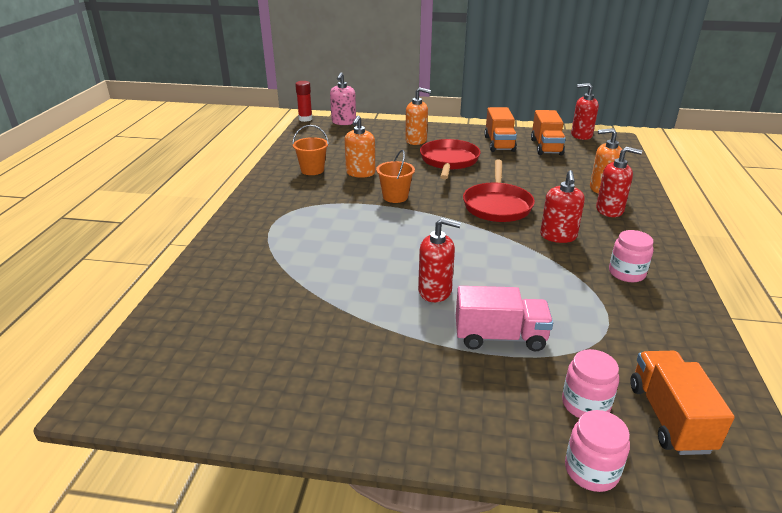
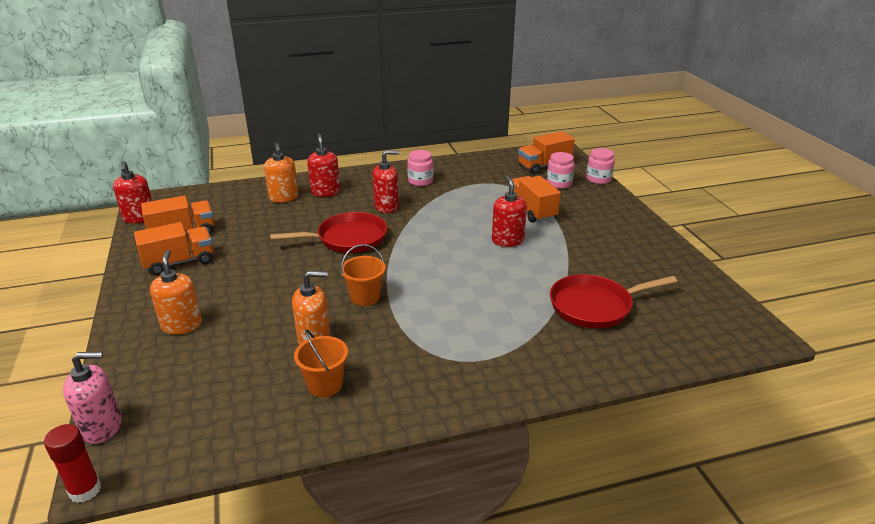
camera: 115 degrees left, 0 degrees up
red pan [420,139,481,179] -> red pan moved to [550,274,677,328]
pink truck [456,286,553,351] -> orange truck [512,176,561,223]

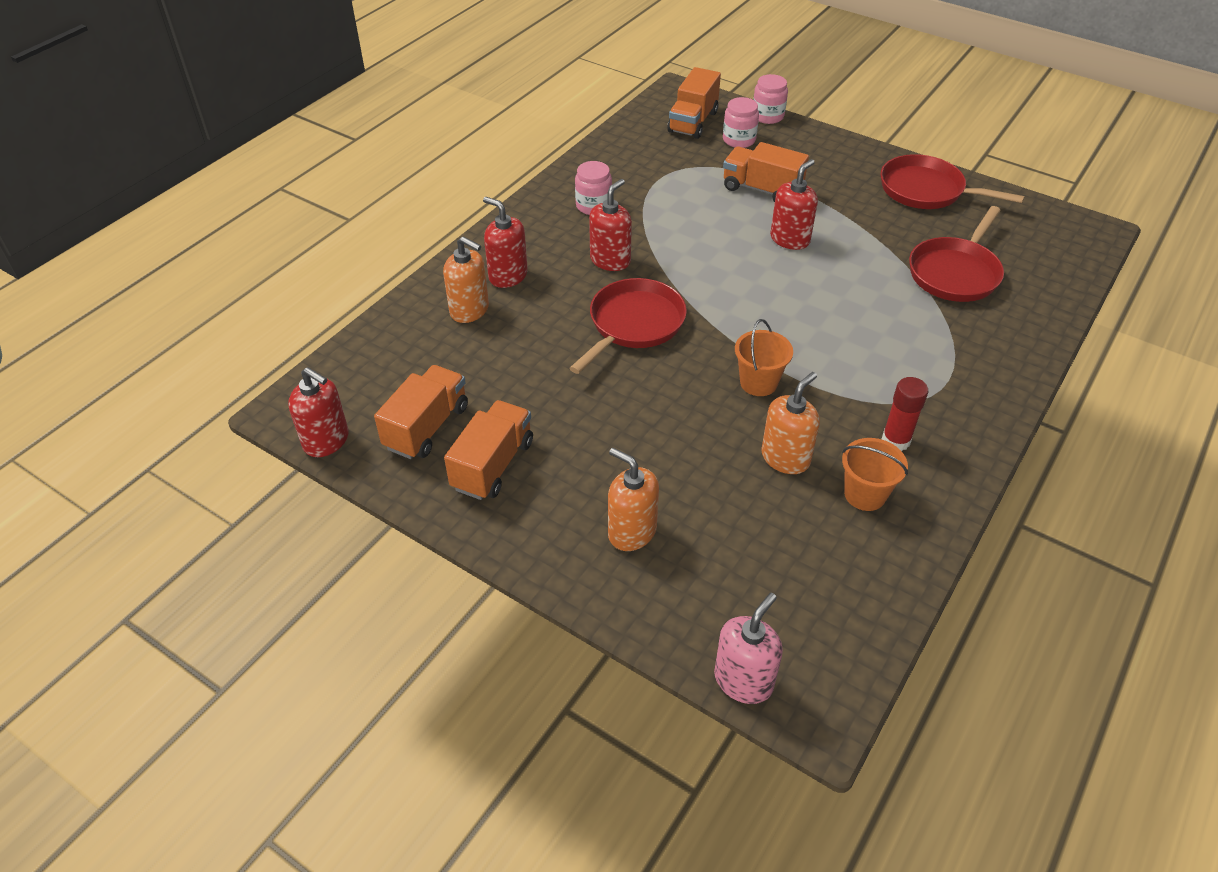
camera: 40 degrees left, 15 degrees up
red glue stick [44,424,101,503] -> red glue stick moved to [882,377,928,451]
red soap dispenser [492,176,527,247] -> red soap dispenser turned 90 degrees clockwise [770,159,818,250]
none -> red pan [881,154,1024,209]

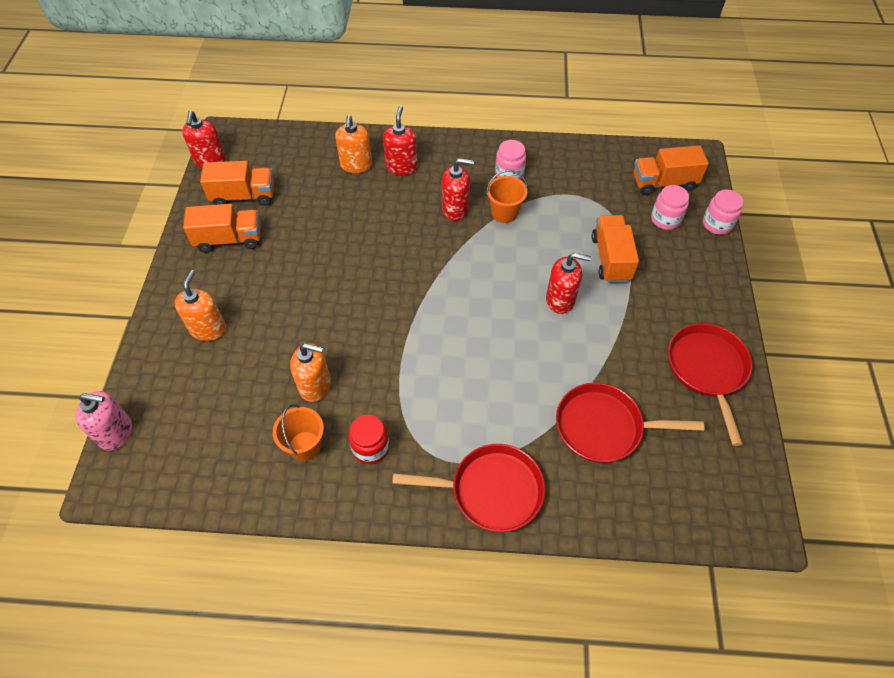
camera: 60 degrees right, 10 degrees up
red pan [569,278,687,374] -> red pan moved to [392,444,545,532]
orange bucket [735,319,793,396] -> orange bucket moved to [486,170,528,223]
red glue stick [882,377,928,451] -> red jar [348,415,389,464]

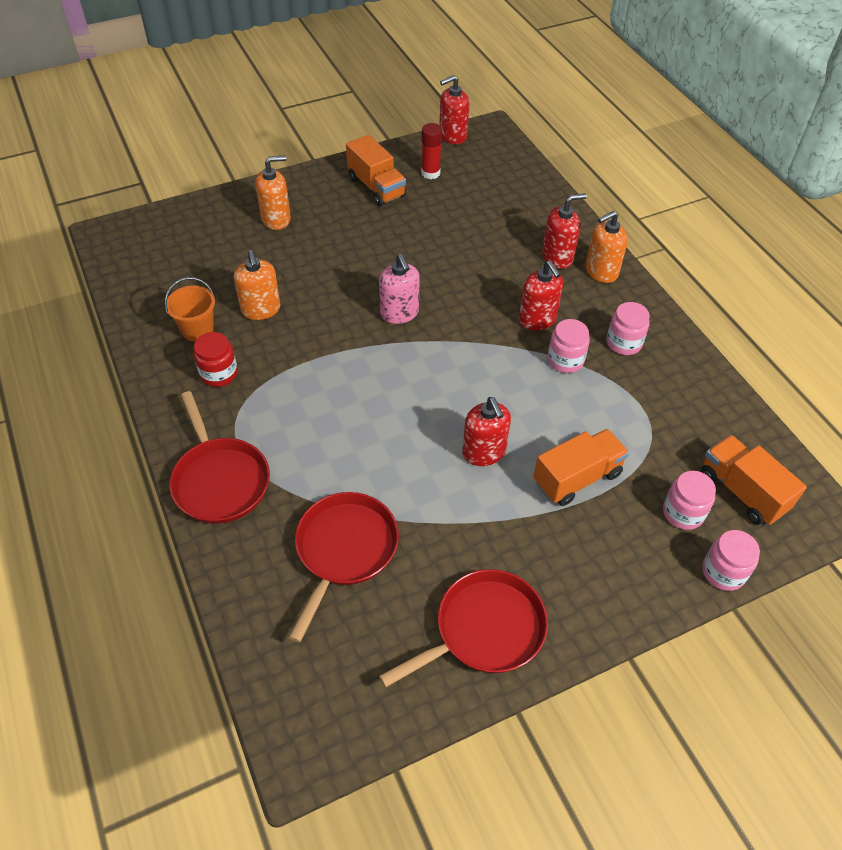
camera: 60 degrees right, 5 degrees down
pink soap dispenser [75,391,132,451] -> pink soap dispenser moved to [379,254,420,324]
orange truck [200,161,274,206] -> red glue stick [421,123,442,179]
orange soap dispenser [335,115,372,173] -> orange soap dispenser moved to [586,211,628,283]
orange bucket [486,170,528,223] -> pink jar [548,319,590,373]
red pan [556,383,705,463] -> red pan turned 45 degrees clockwise [288,492,399,643]

